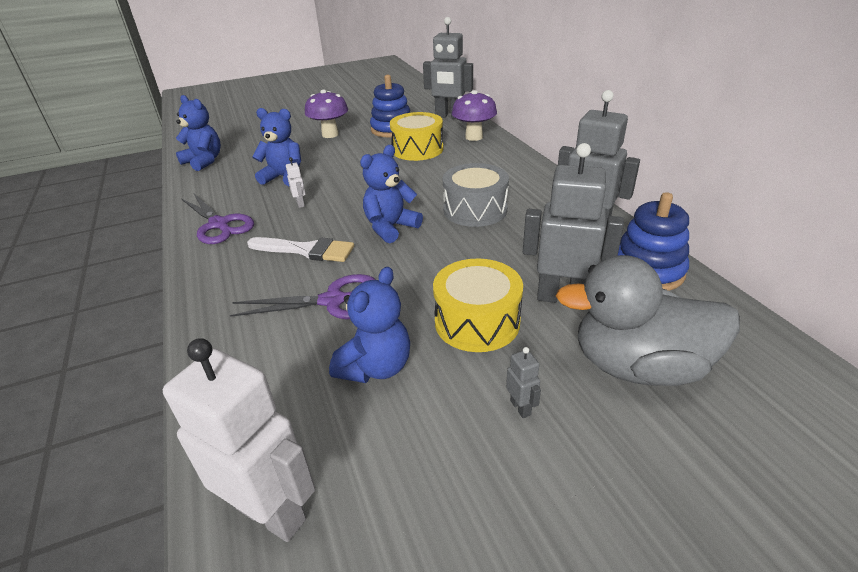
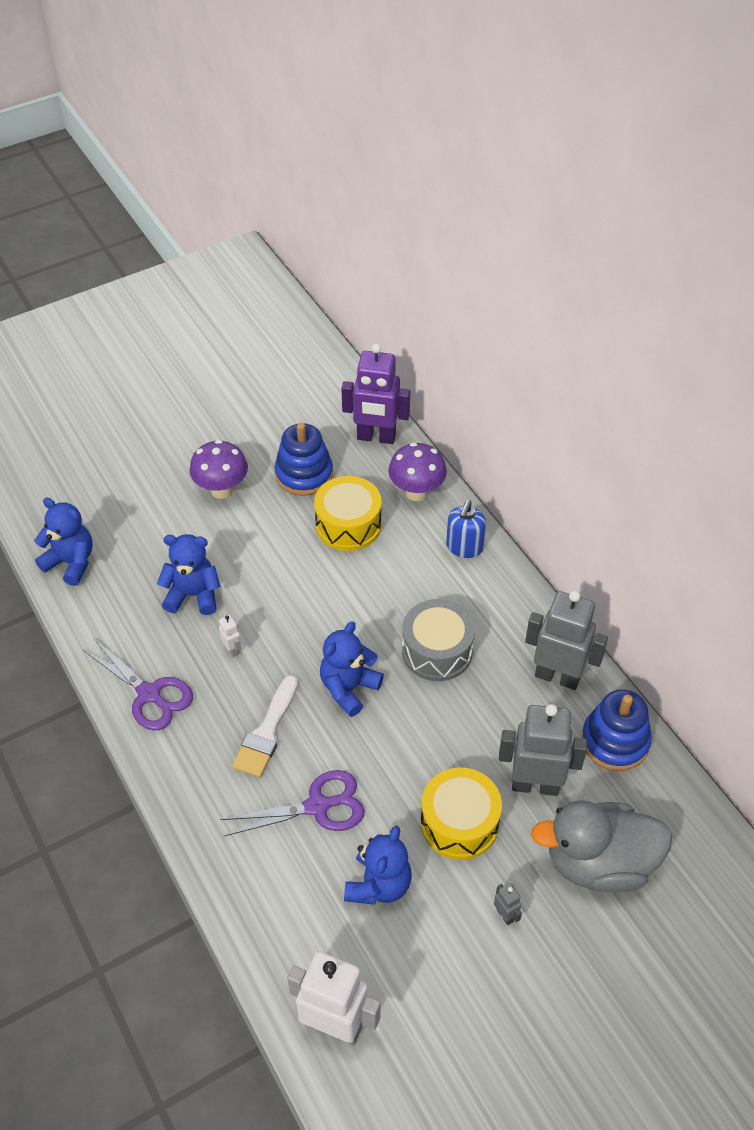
camera: 10 degrees left, 15 degrees up
white brush [247,237,354,262] -> white brush turned 105 degrees clockwise [232,675,298,777]
grey robot [423,17,473,119] -> purple robot [342,344,410,444]
none -> blue soap dispenser [446,500,486,558]

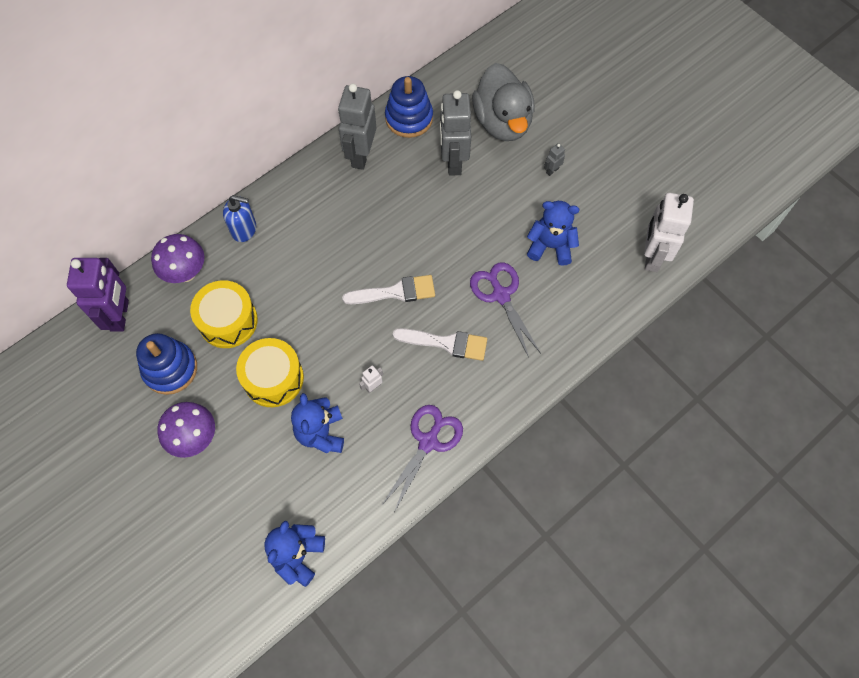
camera: 100 degrees left, 15 degrees up
blue teddy bear [320,621,384,717] -> white brush [342,275,435,304]
grey drum [402,599,475,681] -> none
yellow drum [421,768,502,860] -> yellow drum moved to [236,338,304,407]

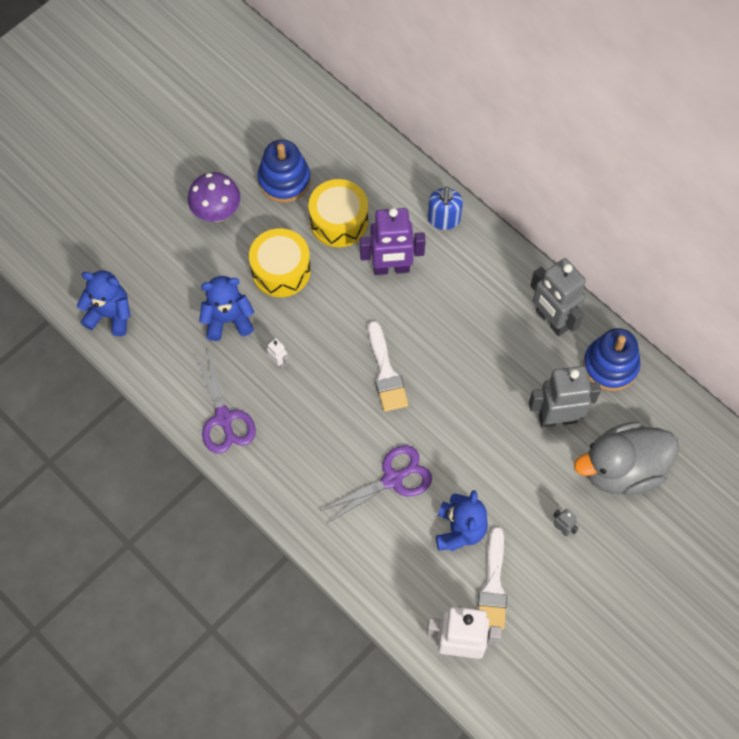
camera: 85 degrees right, 0 degrees up
purple robot [67,258,129,332] -> purple robot moved to [360,208,426,275]
purple mushroom [151,234,204,283] -> none
grey robot [338,83,377,170] -> grey robot turned 135 degrees counterclockwise [530,258,586,336]
purple scissors [382,405,463,512] -> purple scissors turned 45 degrees clockwise [195,348,256,454]
white brush [393,328,487,361] -> white brush moved to [478,526,507,630]

